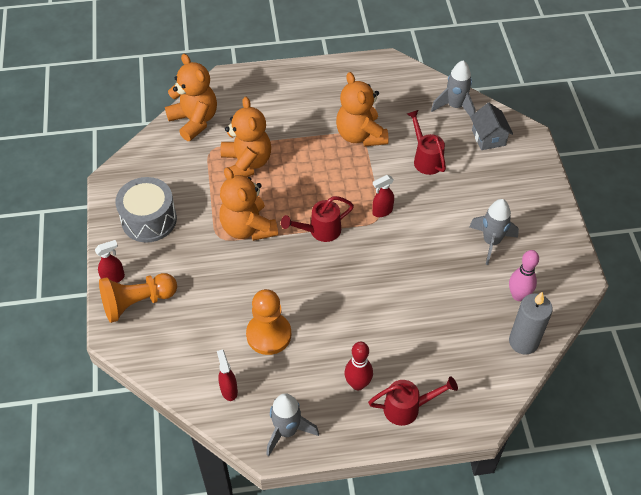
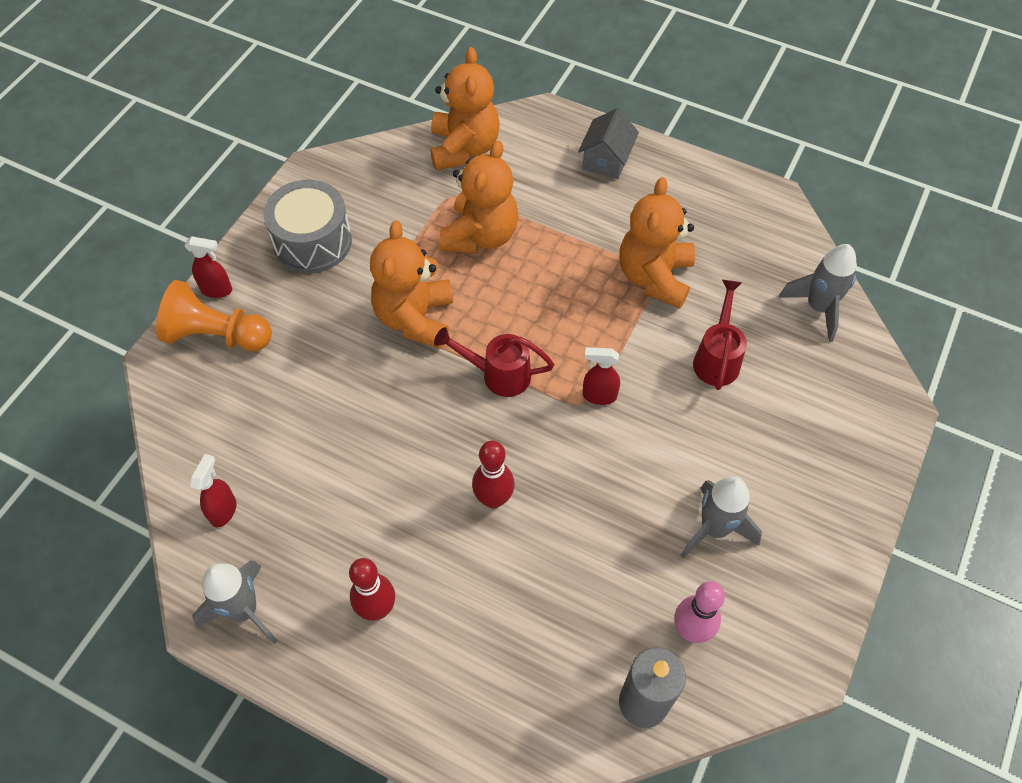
camera: 35 degrees right, 5 degrees up
orange pawn [246,289,291,355] -> none
red watering can [368,376,458,426] -> none
grey house [470,103,513,150] -> grey house moved to [578,108,639,179]
none -> red bowling pin [472,441,515,508]

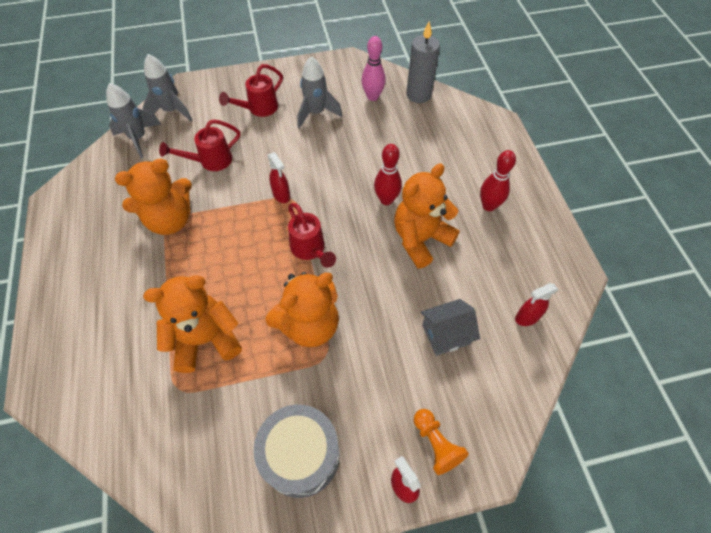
camera: 130 degrees left, 0 degrees up
orange pawn [156,280,272,351] -> orange pawn [414,409,469,475], size x0.63
grey rocket [192,560,278,644] -> grey rocket moved to [143,54,192,121]
orange teddy bear [430,47,500,170] -> orange teddy bear moved to [394,163,460,269]
grey house [578,108,639,179] -> grey house moved to [421,299,480,356]
none -> red watering can [219,64,283,117]

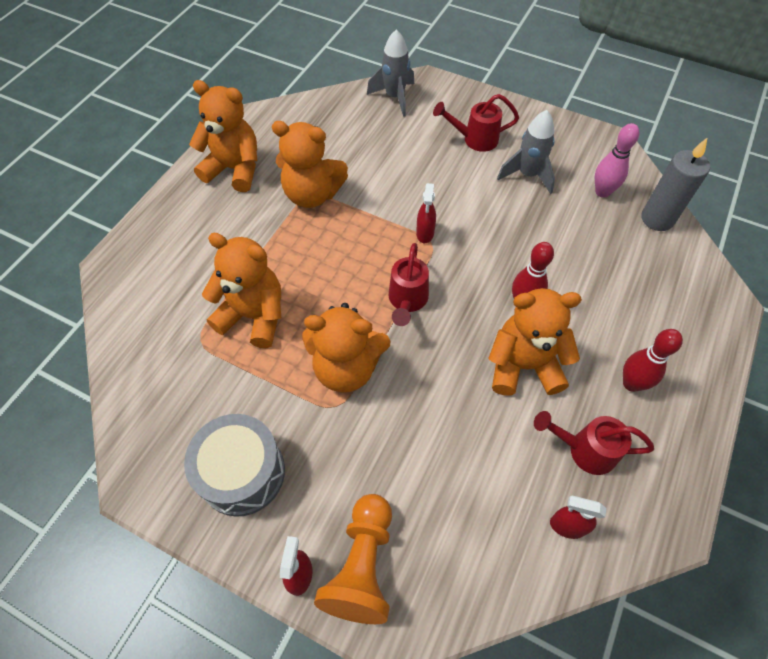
camera: 40 degrees right, 0 degrees up
grey rocket [106,83,161,158] -> none
red watering can [159,119,240,171] -> red watering can moved to [534,411,654,475]
orange pawn [414,409,469,475] -> orange pawn [314,494,392,624], size x1.58
grey house [421,299,480,356] -> none
none -> orange teddy bear [189,80,258,192]

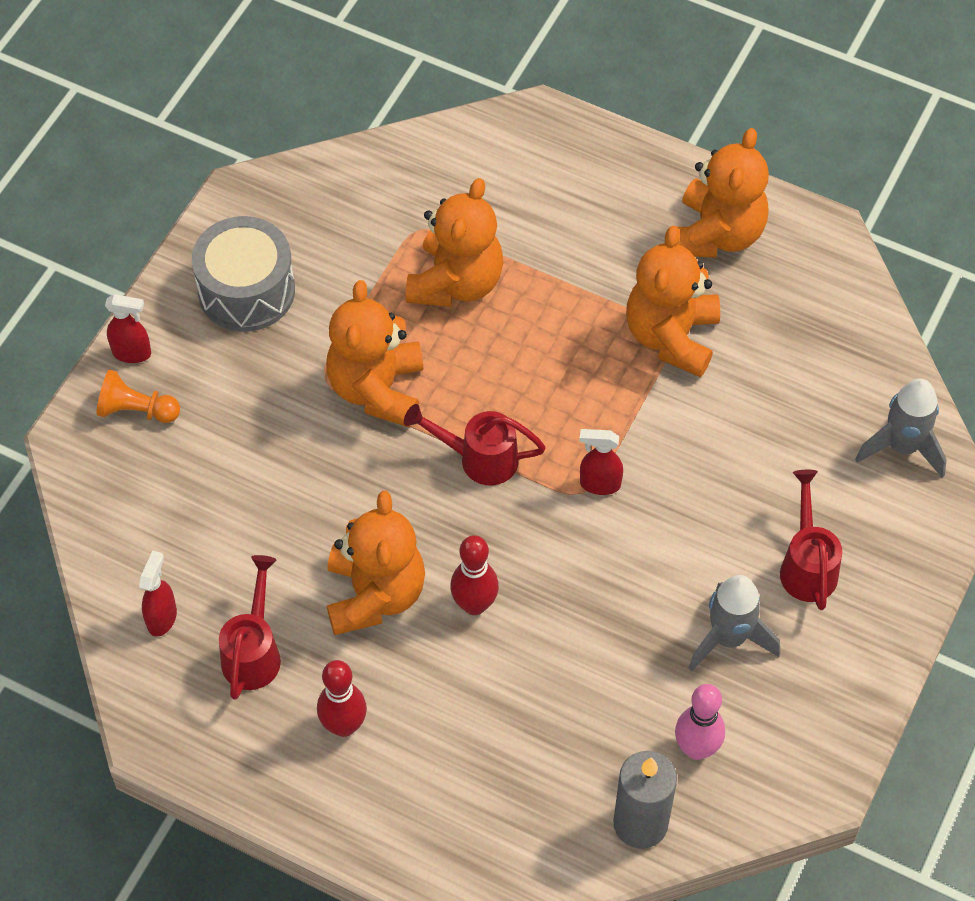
camera: 90 degrees right, 0 degrees up
orange pawn [314,494,392,624] -> orange pawn [96,369,180,423], size x0.63

